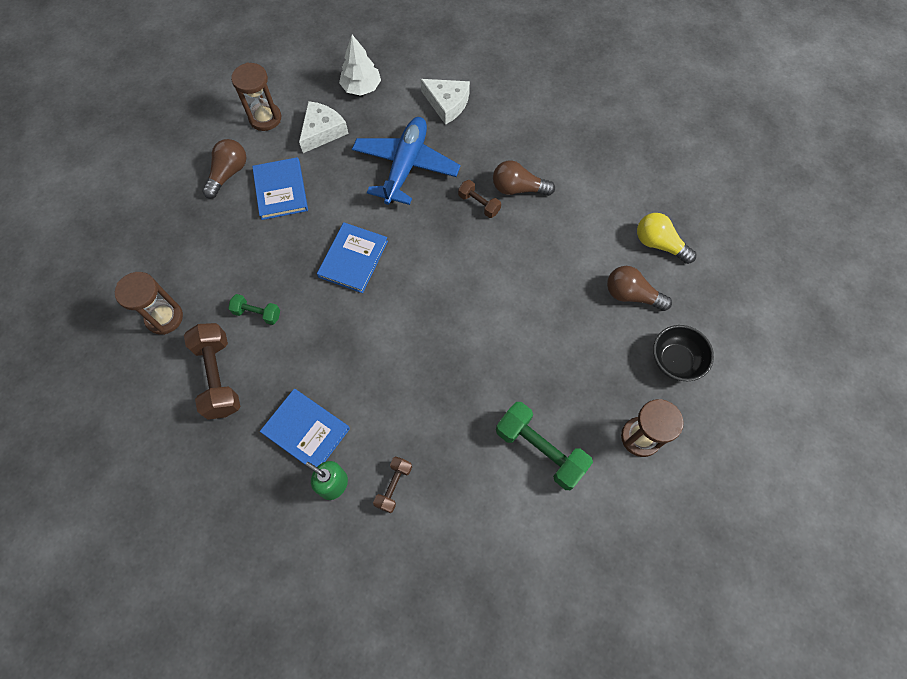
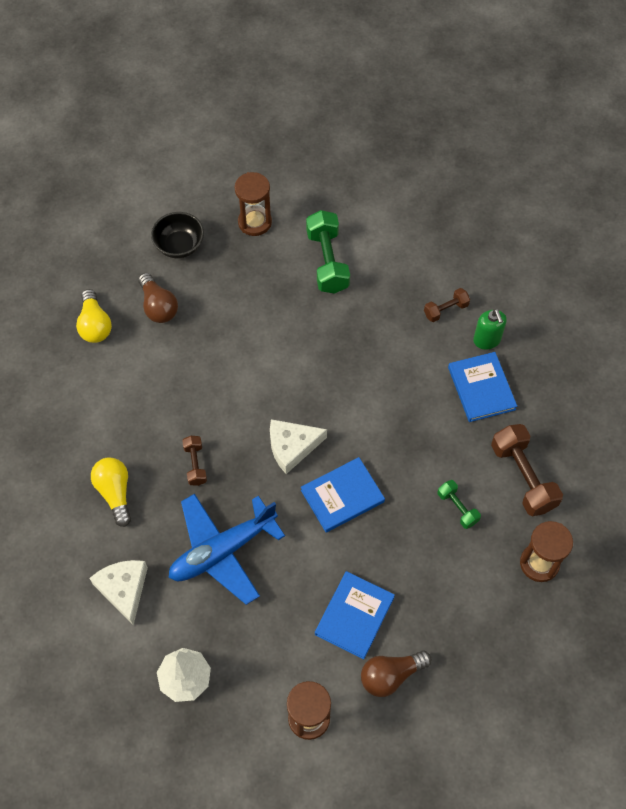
camera: 140 degrees left, 5 degrees down
brown dumbbell [184,323,240,420] -> brown dumbbell turned 45 degrees counterclockwise [491,424,563,516]
white cheese [299,101,349,153] -> white cheese moved to [270,419,327,474]
brown light bulb [493,160,555,196] -> none
none -> yellow light bulb [91,458,131,527]

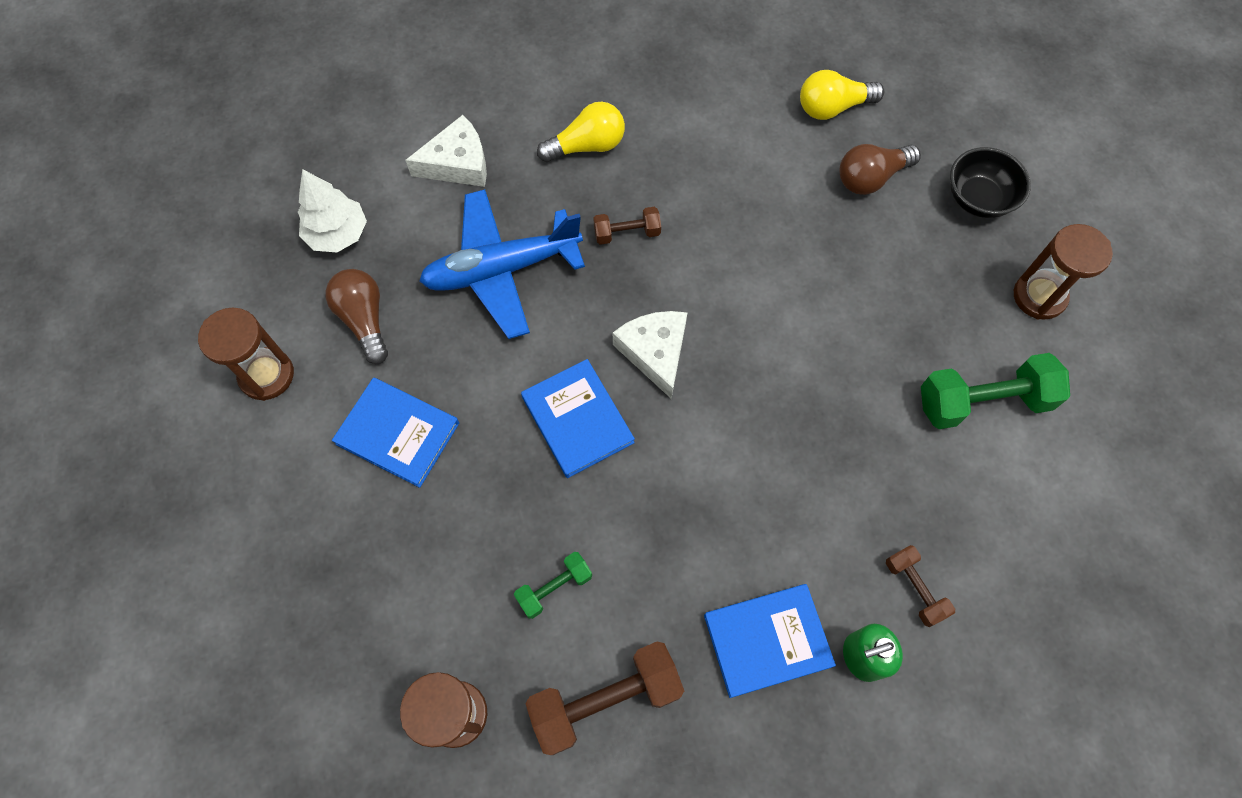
camera: 90 degrees right, 5 degrees up
blue plane [169,494,285,605] -> blue plane turned 75 degrees counterclockwise [419,189,585,339]
brown light bulb [361,651,432,697] -> brown light bulb moved to [325,269,388,364]

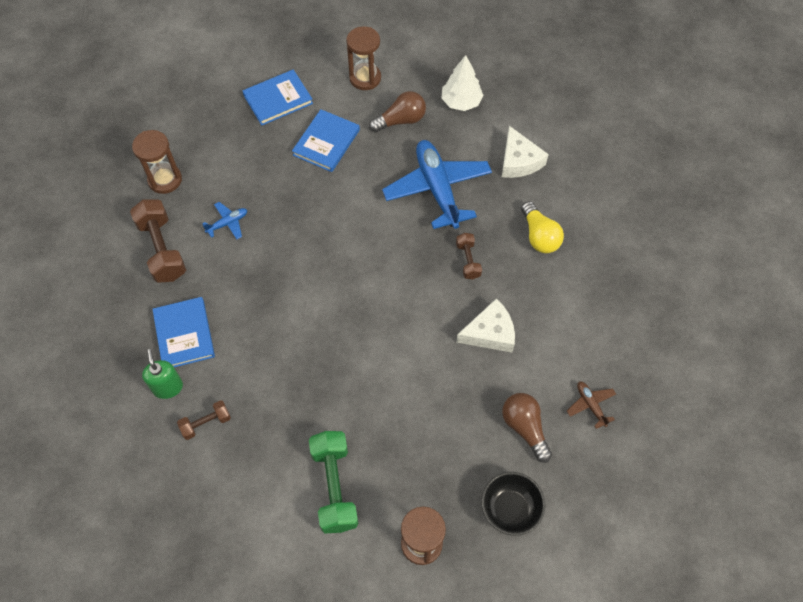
camera: 90 degrees right, 5 degrees down
green dumbbell [514,552,592,619] -> blue plane [202,202,247,239]
blue book [521,359,635,478] -> blue book moved to [243,69,313,125]
white cheese [613,311,688,399] -> white cheese moved to [456,298,515,352]
yellow light bulb [800,70,884,120] -> brown plane [567,381,616,429]

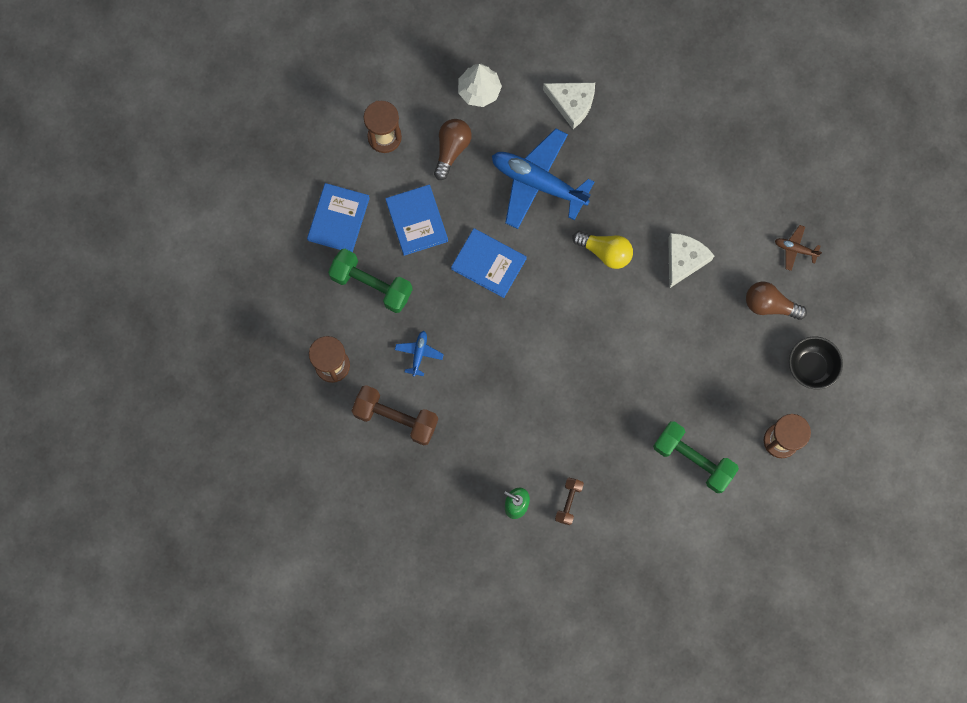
camera: 45 degrees left, 15 degrees up
blue book [152,297,215,367] -> blue book moved to [451,228,527,298]
brown dumbbell [456,233,482,279] -> none
yellow light bulb [521,201,564,253] -> yellow light bulb moved to [572,231,633,269]
none -> green dumbbell [328,249,413,313]

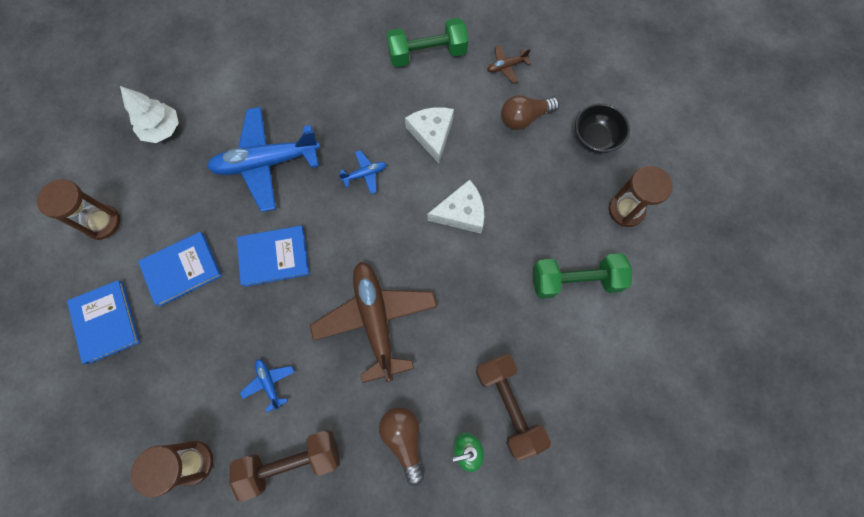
camera: 40 degrees left, 5 degrees down
green dumbbell [328,249,413,313] -> green dumbbell moved to [386,18,468,67]
blue book [385,185,448,256] -> blue book turned 60 degrees counterclockwise [138,232,222,307]
brown light bulb [434,119,472,180] -> brown light bulb moved to [379,407,424,486]
white cheese [543,82,595,129] -> white cheese moved to [428,180,484,234]
brown dumbbell [555,478,584,525] -> brown dumbbell [476,354,551,461], size x1.85
yellow light bulb [572,231,633,269] -> blue plane [339,150,387,194]
none -> brown plane [310,262,437,383]

